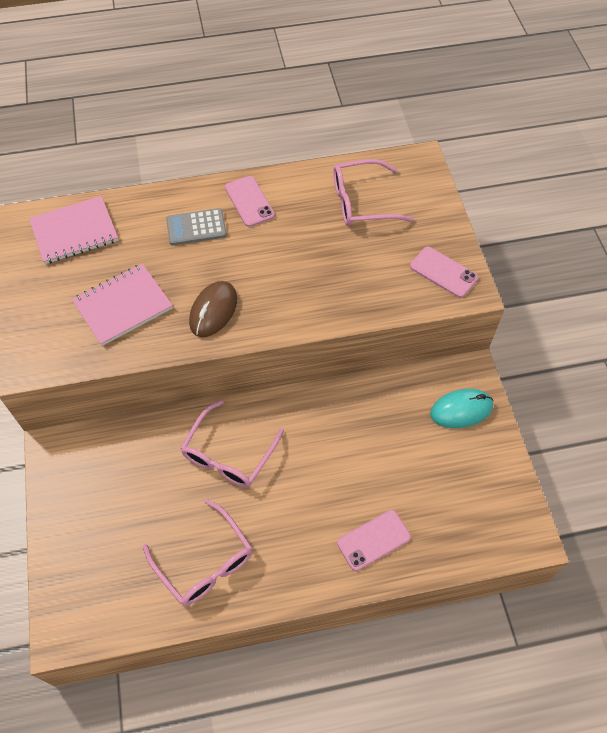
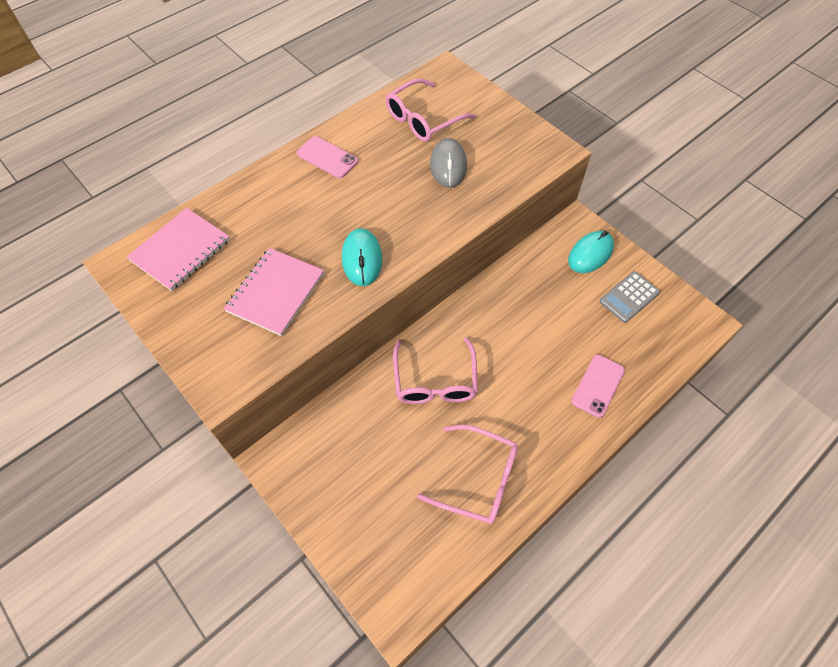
camera: 30 degrees left, 0 degrees up
grey calculator [166,208,227,245] -> grey calculator moved to [599,271,660,323]
brown mouse [189,281,237,337] -> turquoise mouse [342,228,382,286]
pink phone [410,247,478,298] -> none
none -> grey mouse [430,138,467,188]

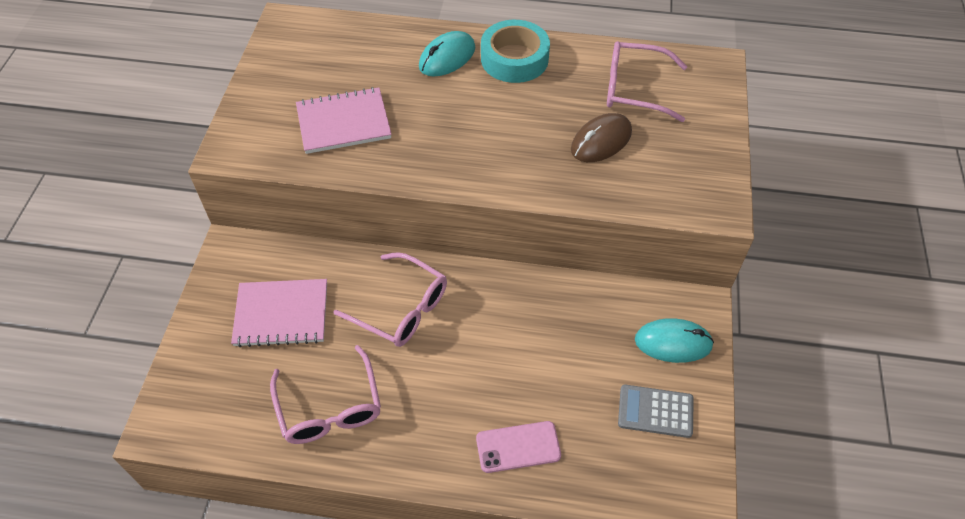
camera: 50 degrees right, 5 degrees down
pink notebook [127,208,230,291] -> pink notebook moved to [231,279,327,347]
pink phone [297,136,358,178] -> turquoise tape [481,20,550,83]
turquoise mouse [342,228,382,286] -> turquoise mouse moved to [419,31,475,77]
pink glasses [393,337,478,404] -> pink glasses turned 105 degrees counterclockwise [333,252,447,347]
grey mouse [430,138,467,188] -> brown mouse [571,113,632,162]

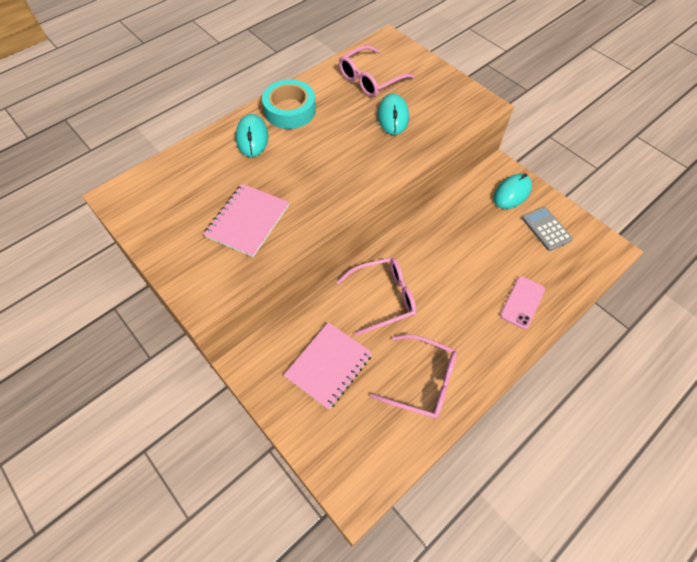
camera: 50 degrees left, 5 degrees up
brown mouse [571,113,632,162] -> turquoise mouse [378,94,409,135]
grey calculator [618,385,694,438] -> grey calculator turned 105 degrees clockwise [522,206,573,251]

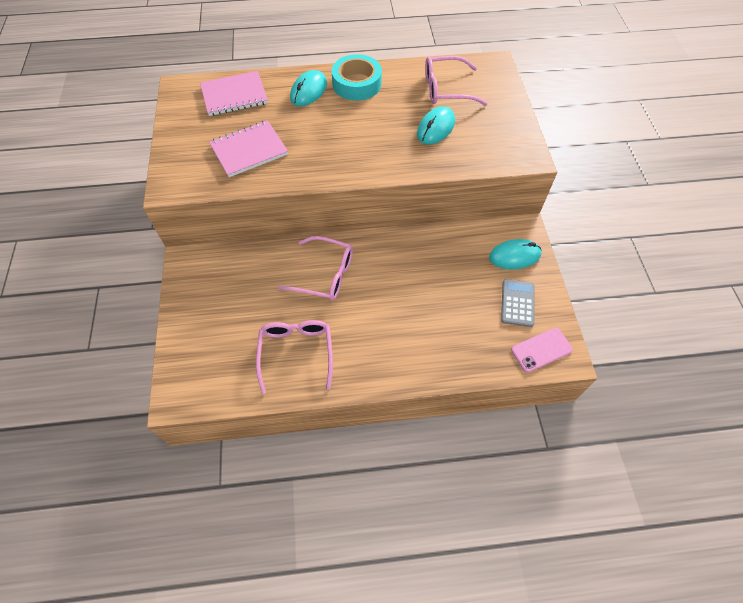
camera: 35 degrees right, 0 degrees up
pink notebook [284,322,372,410] -> pink notebook moved to [200,71,268,116]
pink glasses [370,334,457,419] -> pink glasses turned 150 degrees counterclockwise [256,320,333,394]
pink phone [500,276,545,329] -> pink phone moved to [511,328,573,372]

